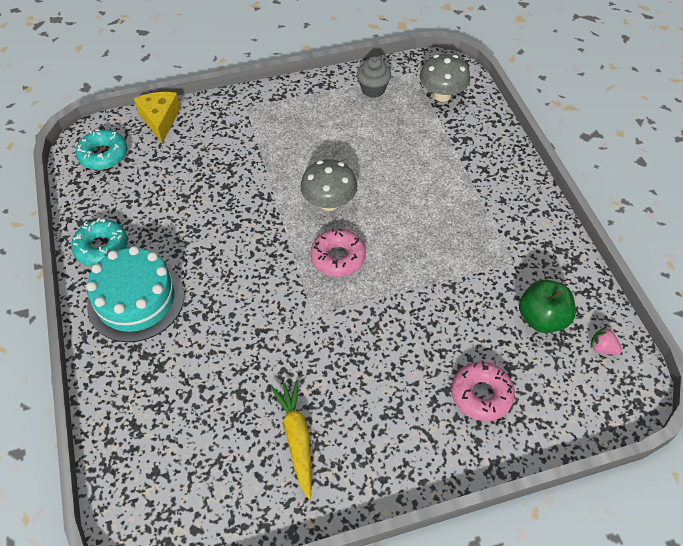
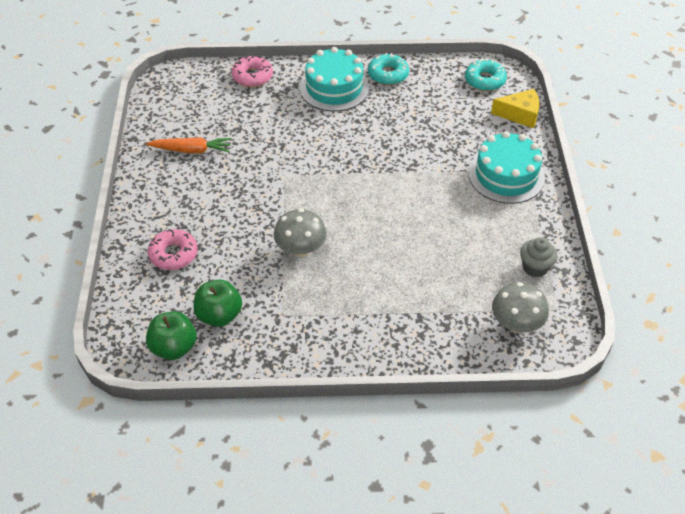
camera: 105 degrees right, 5 degrees down
yellow carrot [270,380,312,499] -> orange carrot [146,137,231,153]
grey mushroom [300,159,357,211] -> grey mushroom moved to [274,209,327,257]
pink donut [310,228,366,277] -> pink donut moved to [232,55,273,87]
pink strawberry [591,326,622,355] -> green apple [146,311,197,360]
none -> turquoise cake [468,131,545,204]

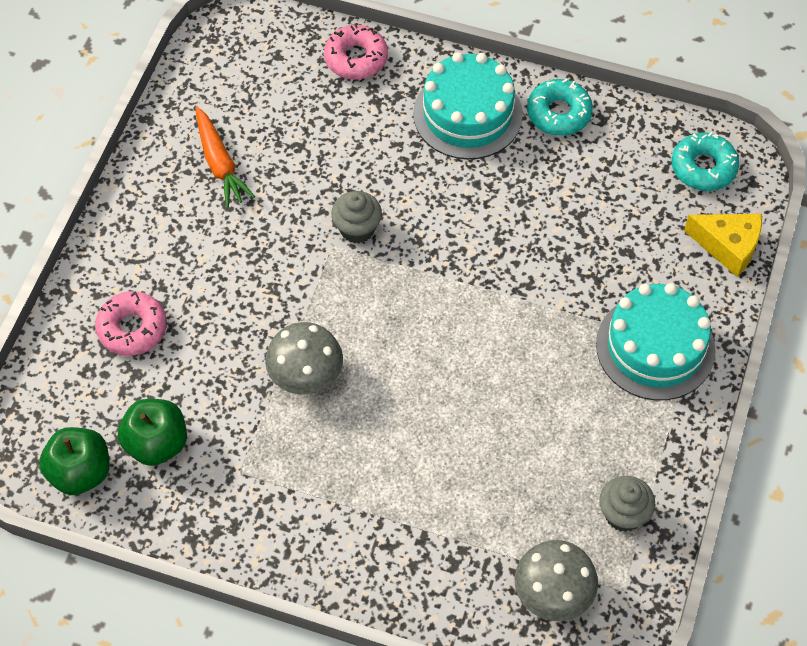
camera: 20 degrees right, 10 degrees up
orange carrot [146,137,231,153] -> orange carrot turned 45 degrees clockwise [195,106,255,208]
none -> grey cupcake [331,191,382,244]

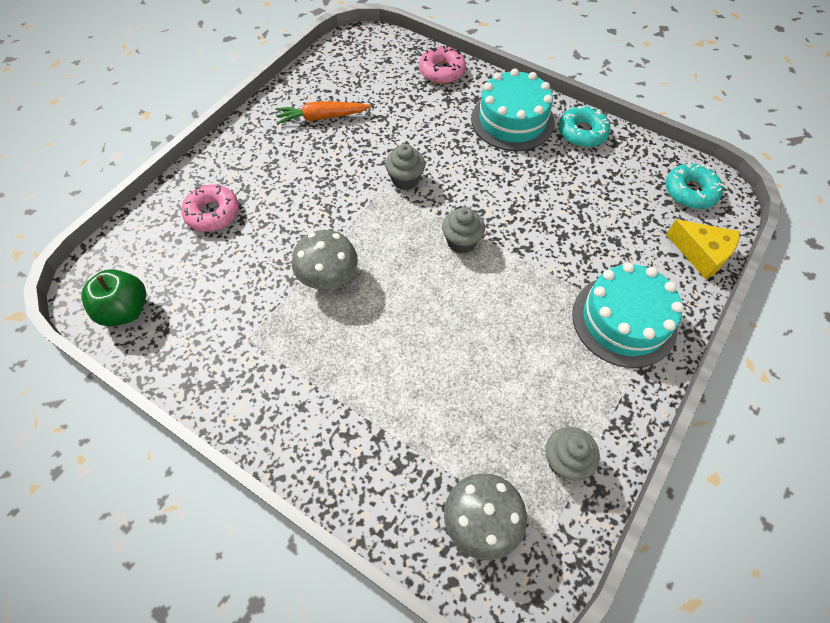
camera: 15 degrees right, 0 degrees up
green apple [118,399,187,466] -> none
orange carrot [195,106,255,208] -> orange carrot turned 90 degrees clockwise [275,101,371,125]
none -> grey cupcake [442,207,485,254]

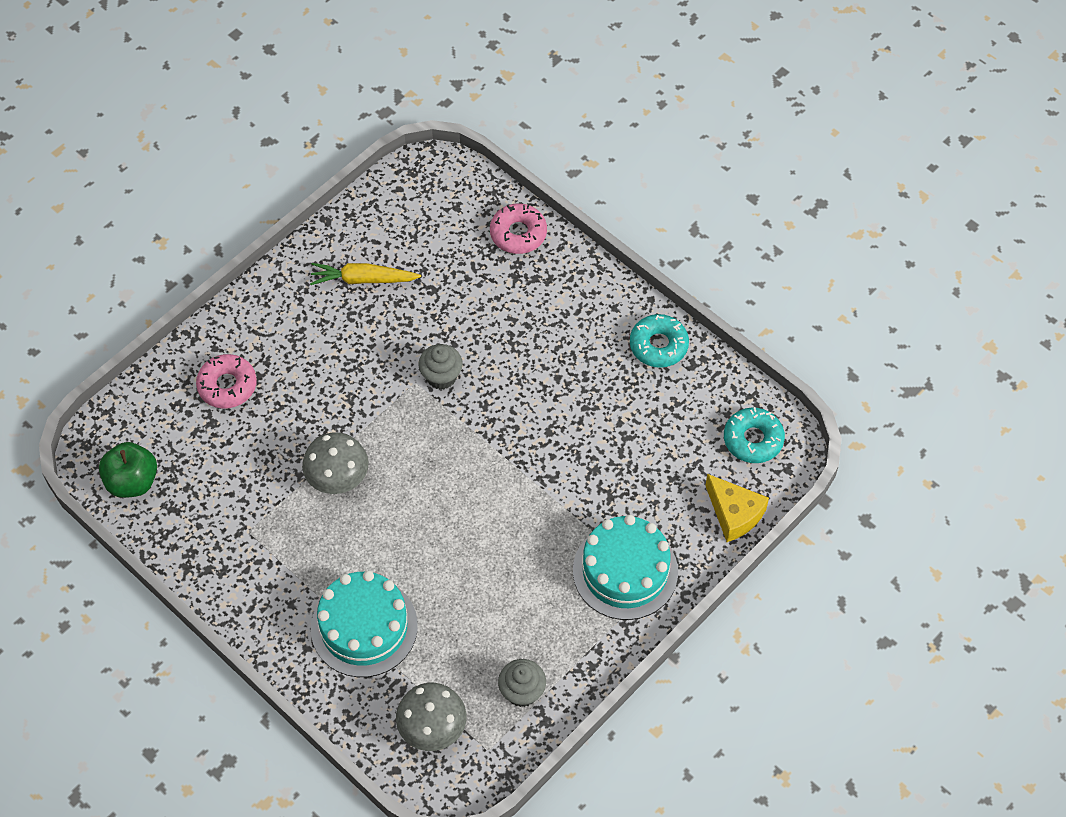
camera: 10 degrees right, 0 degrees up
orange carrot [275,101,371,125] -> yellow carrot [310,263,421,285]
grey cupcake [442,207,485,254] -> none
turquoise cake [471,68,555,151] -> turquoise cake moved to [311,571,418,677]

